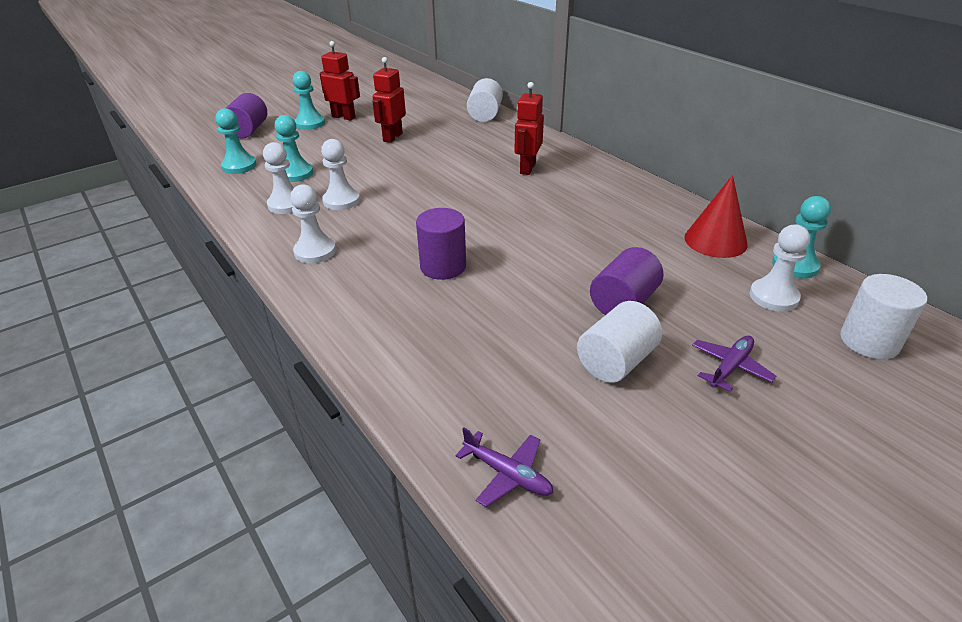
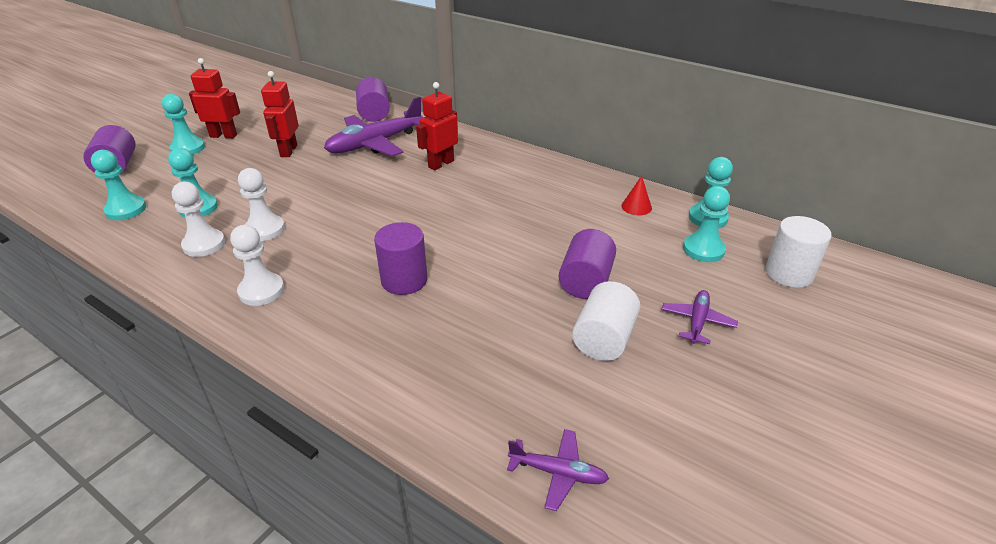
camera: 20 degrees left, 0 degrees up
white cylinder [467,78,503,122] -> purple cylinder [356,77,390,122]
red robot [515,82,544,175] -> red robot turned 45 degrees clockwise [416,82,458,170]
red cone [684,175,748,258] -> red cone [621,176,652,215], size x0.55
white pawn [750,225,810,312] -> turquoise pawn [683,186,730,262]
none -> purple plane [324,97,423,156]

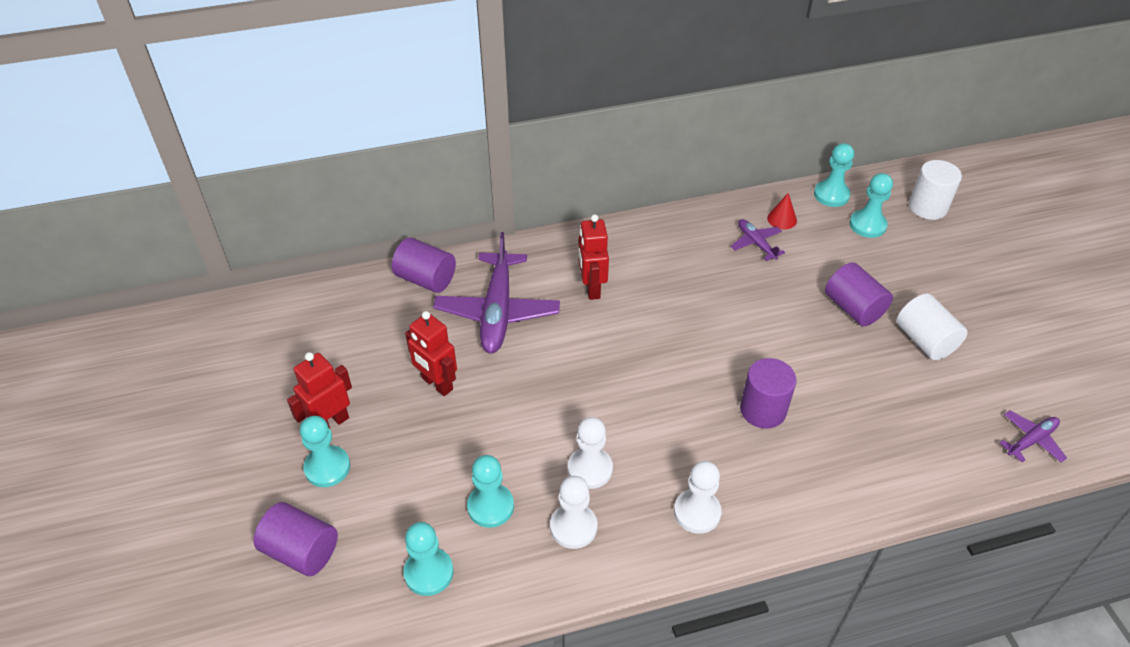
camera: 50 degrees left, 10 degrees up
purple plane [662,290,738,344] -> purple plane moved to [731,219,785,261]

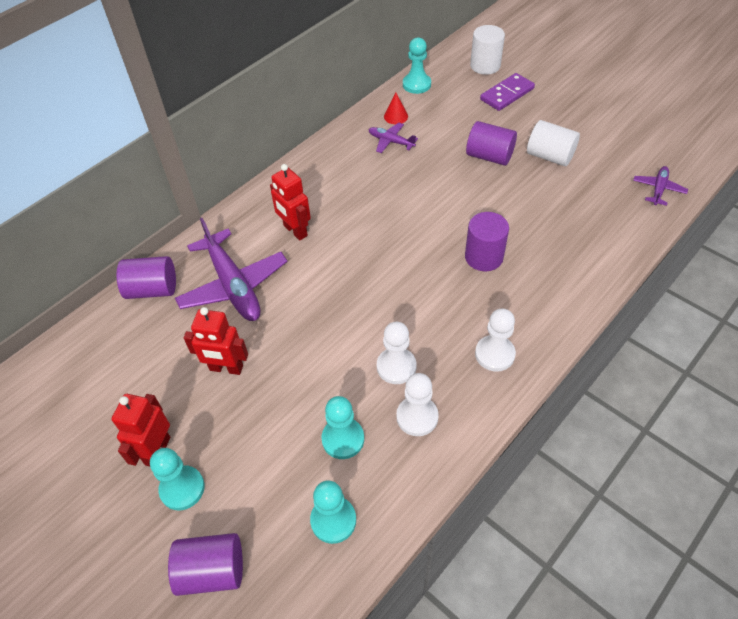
camera: 30 degrees left, 5 degrees up
turquoise pawn [849,173,893,238] -> none
none -> purple domino [480,73,535,111]

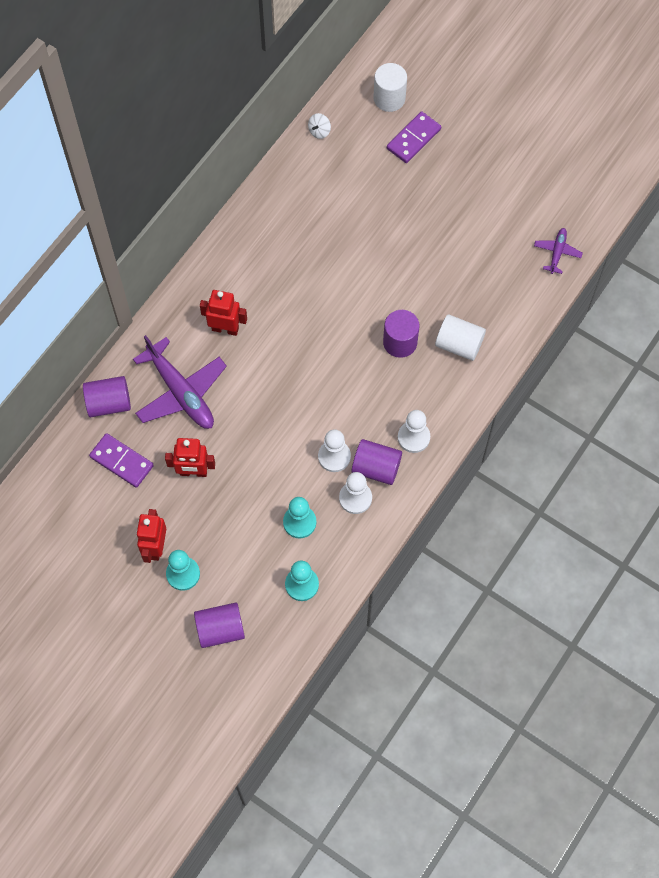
camera: 10 degrees left, 15 degrees up
red robot [270,164,311,241] -> red robot turned 150 degrees clockwise [200,290,247,336]
purple plane [369,123,418,153] -> none
red cone [384,93,408,124] -> none
turquoise pawn [403,38,431,94] -> white spinning top [308,113,331,139]
purple cylinder [466,121,517,166] -> purple cylinder moved to [352,439,402,485]
white cylinder [527,120,580,166] -> white cylinder moved to [435,314,486,361]
none -> purple domino [89,433,154,488]

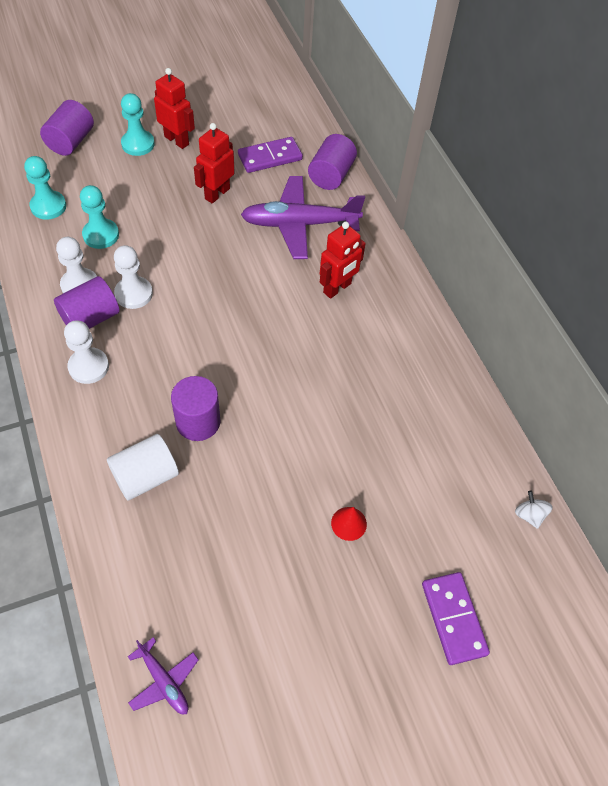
camera: 120 degrees right, 10 degrees down
white cylinder [373,63,407,112] -> none
none -> red cone [331,507,367,541]

